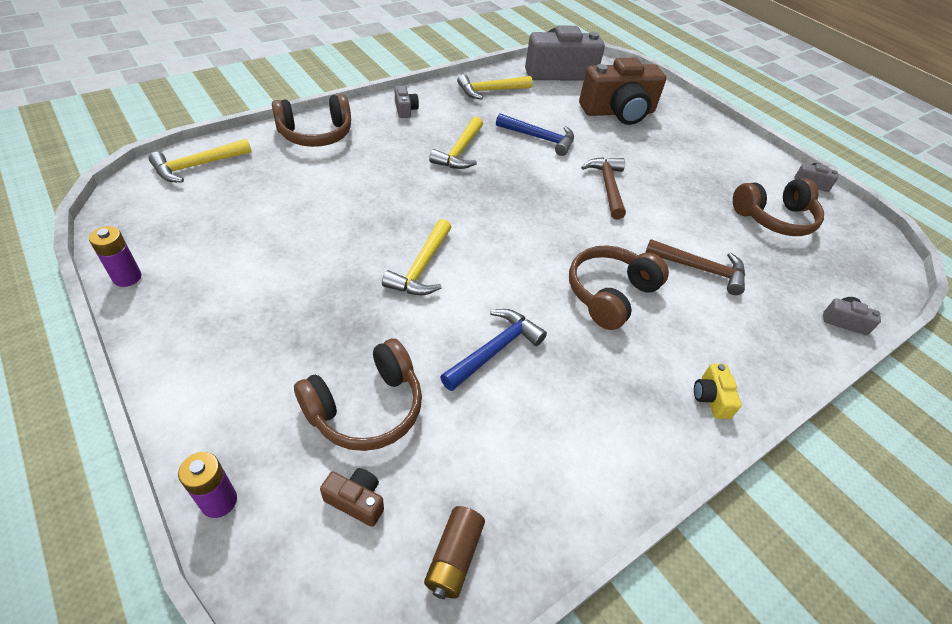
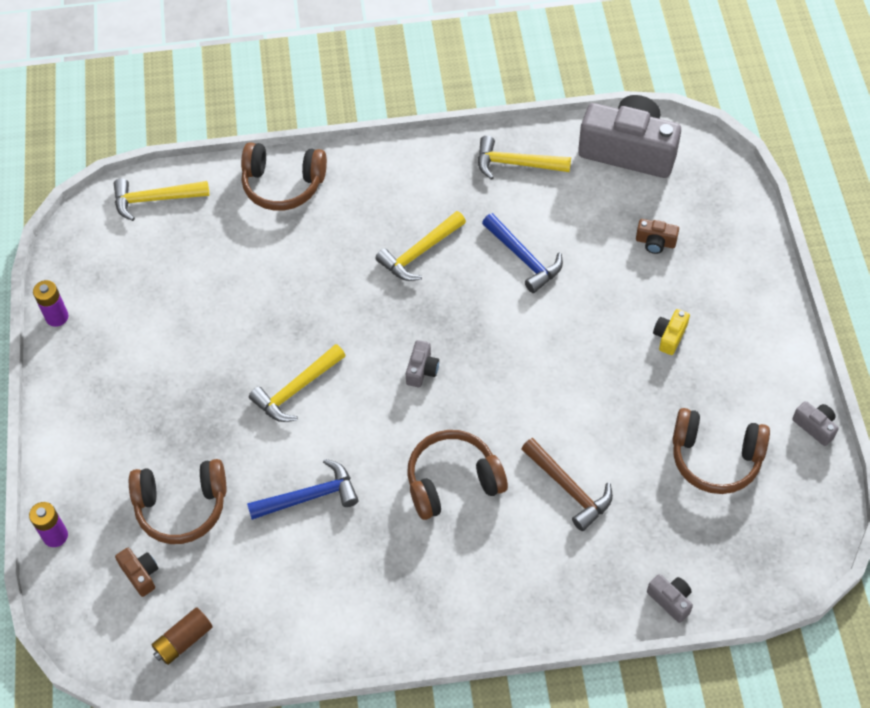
camera: 35 degrees right, 10 degrees up
grey camera [395,86,419,118] -> grey camera moved to [406,340,439,387]
brown camera [579,58,666,125] -> brown camera [636,219,679,254], size x0.41
brown hammer [581,157,626,219] -> none
yellow camera [694,364,742,419] -> yellow camera moved to [653,309,690,355]

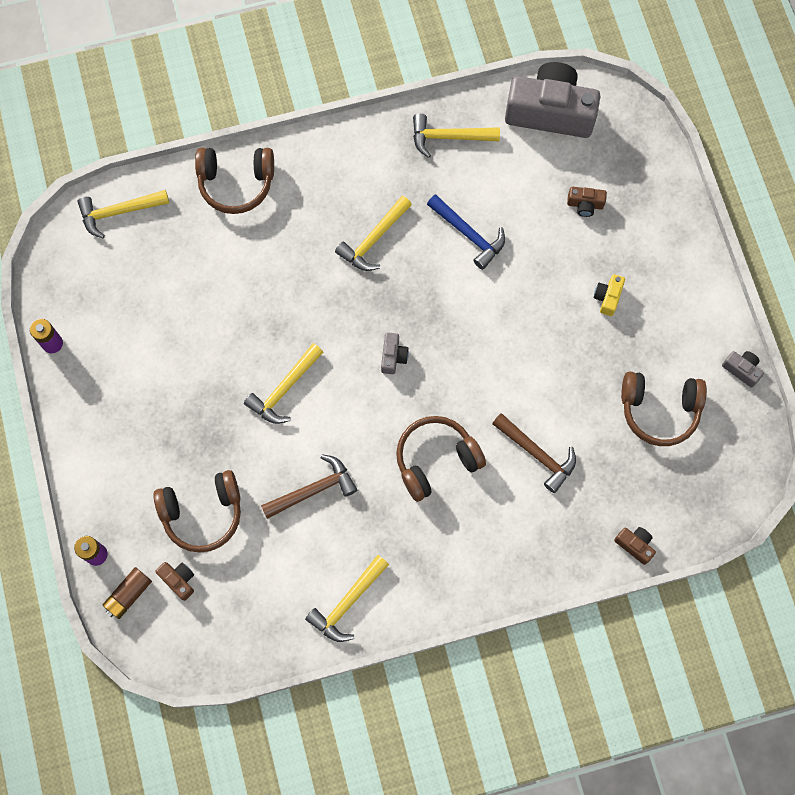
camera: 10 degrees left, 15 degrees up
brown battery [151,607,213,665] -> brown battery moved to [103,567,152,619]
blue hammer [247,459,359,520] -> brown hammer [261,454,357,519]
grey camera [647,574,693,623] -> brown camera [614,527,656,565]
none -> yellow hammer [305,555,389,642]

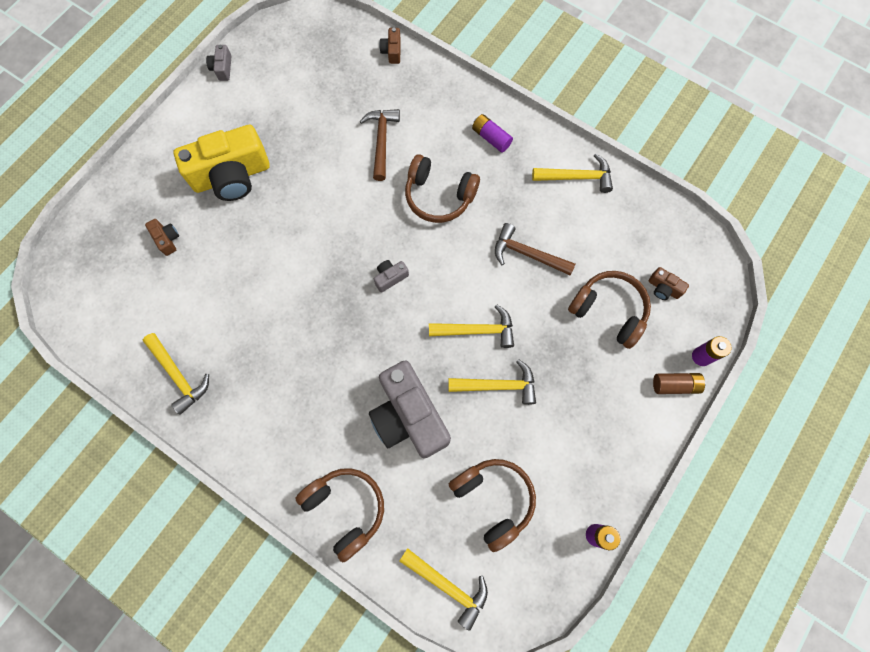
camera: 130 degrees left, 0 degrees up
brown battery [103,567,152,619] -> brown battery moved to [653,373,706,394]
brown camera [155,562,194,601] -> brown camera turned 60 degrees counterclockwise [648,267,689,300]
yellow hammer [335,196,412,271] -> yellow hammer moved to [449,359,536,405]
blue hammer [427,194,505,270] -> none
grey camera [505,62,600,138] -> grey camera moved to [369,360,451,458]
yellow camera [594,274,625,316] -> yellow camera [173,125,270,201], size x2.44
brown headphones [621,371,707,446] -> brown headphones moved to [449,459,536,552]
none -> purple battery [472,114,513,153]

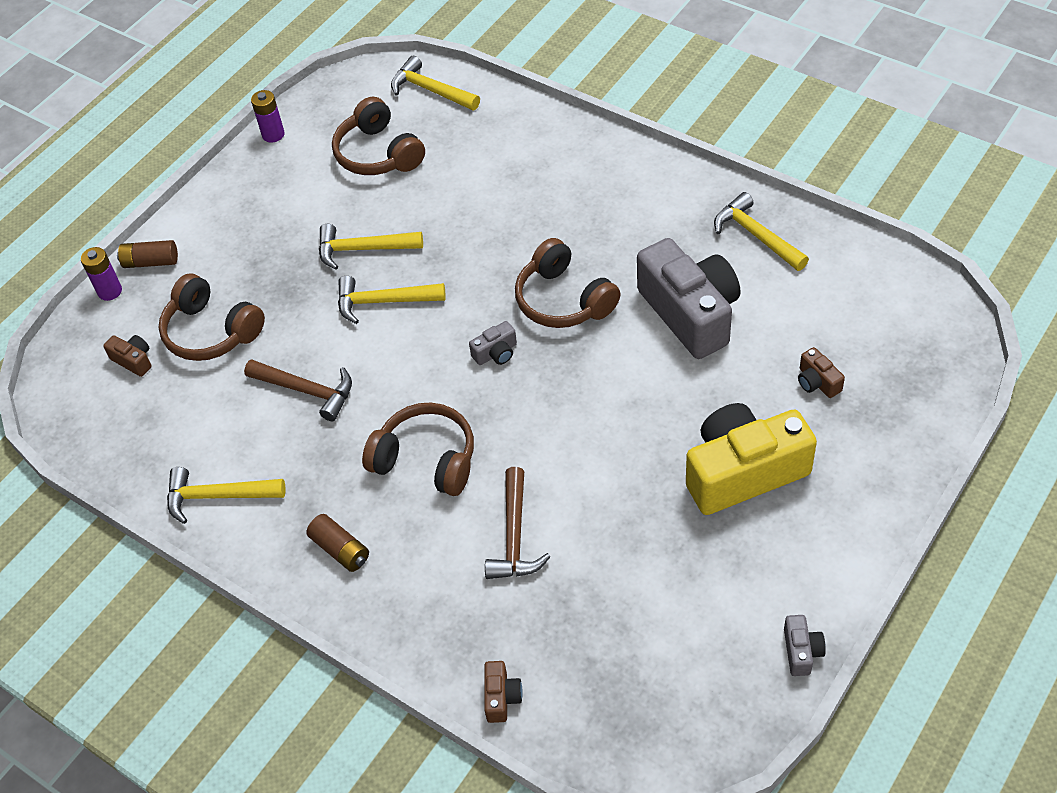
camera: 175 degrees left, 20 degrees down
brown headphones [295,468,384,562] -> brown headphones moved to [515,238,620,328]
grey camera [369,360,451,458] -> grey camera moved to [637,238,740,359]
purple battery [472,114,513,153] -> brown battery [306,514,369,572]

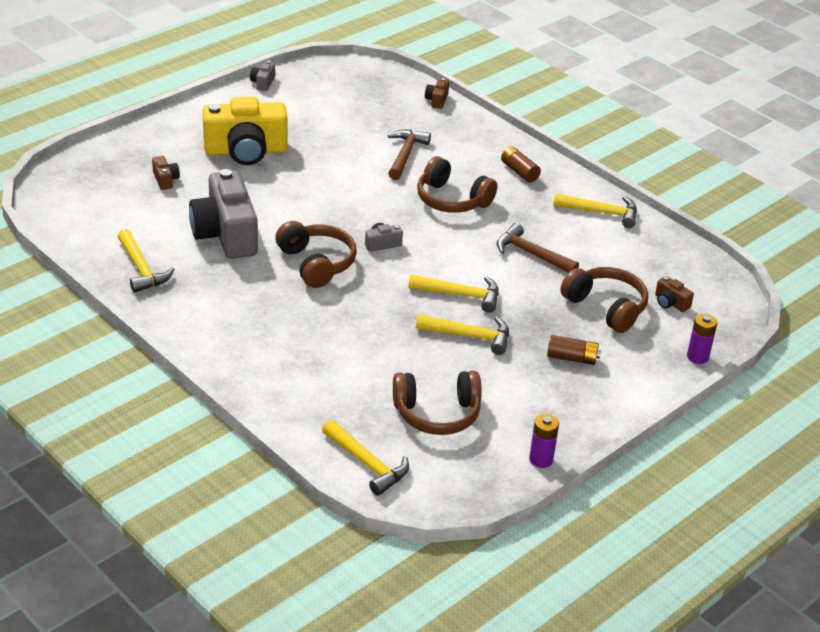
camera: 175 degrees left, 15 degrees down
brown battery [117,240,178,268] -> brown battery moved to [547,335,601,365]
brown headphones [332,97,425,175] -> brown headphones turned 105 degrees clockwise [393,371,482,435]

